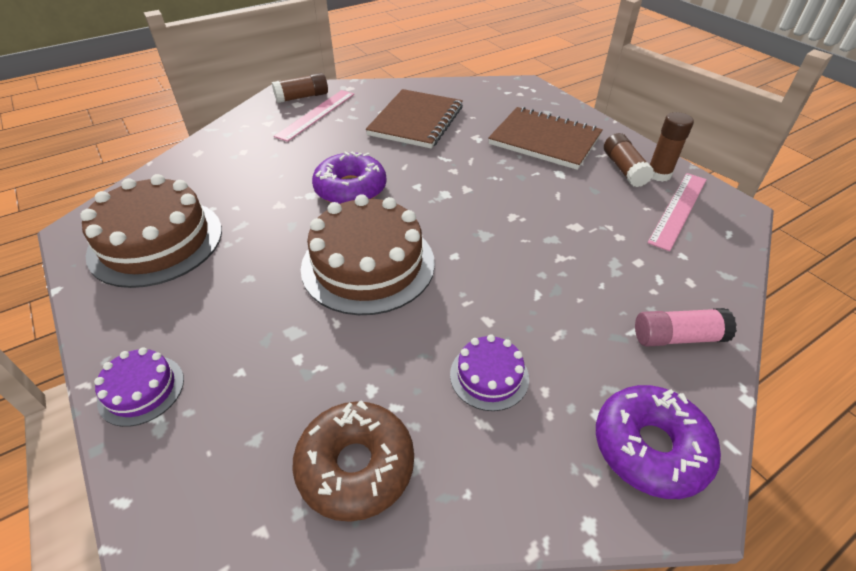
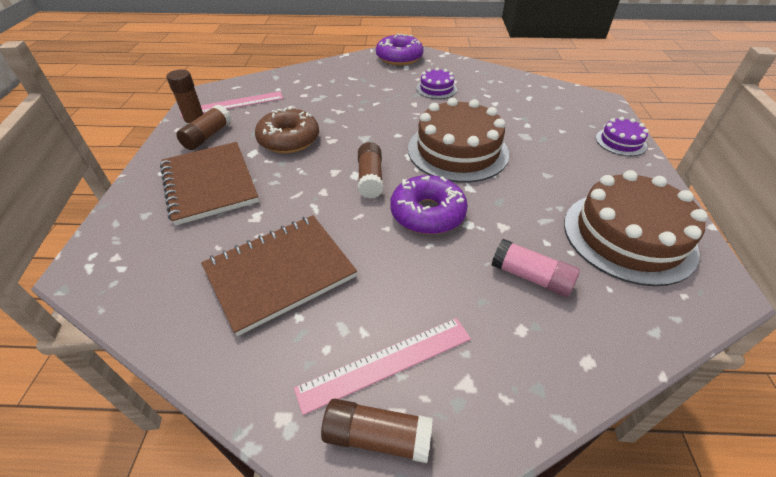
camera: 145 degrees left, 0 degrees up
brown donut [292,400,414,522] -> brown donut moved to [255,106,319,153]
pink glue stick [635,308,737,347] -> pink glue stick moved to [492,239,580,297]
none -> brown glue stick [358,142,383,199]

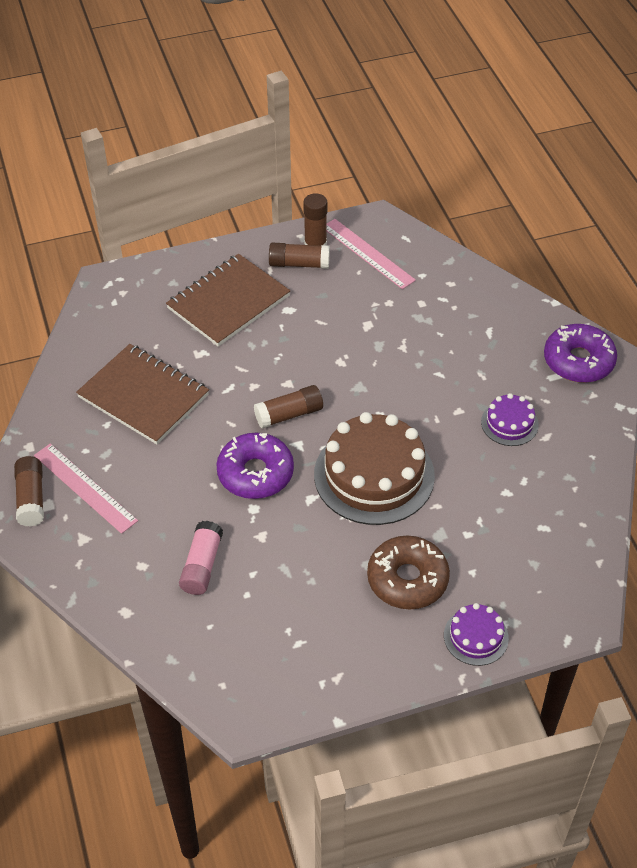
camera: 70 degrees right, 5 degrees up
brown donut [255,106,319,153] -> brown donut moved to [367,536,450,609]
brown cake [564,170,708,286] -> none

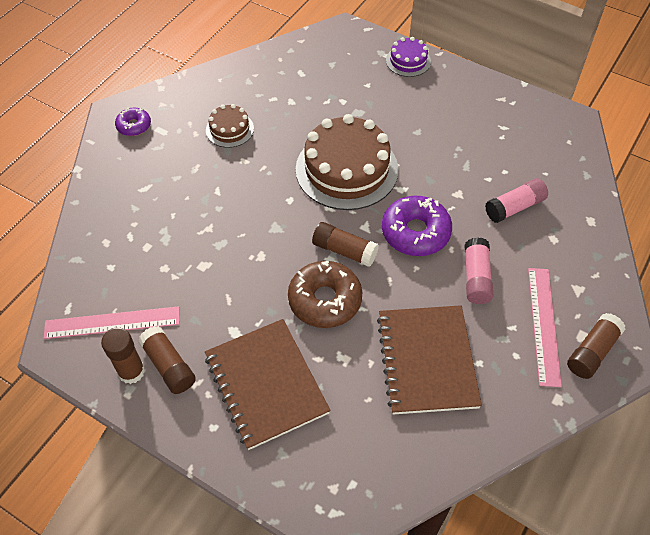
camera: 130 degrees left, 5 degrees up
brown notebook [166,254,290,347] -> brown notebook turned 60 degrees clockwise [205,319,331,450]
pink ruler [327,219,416,289] -> pink ruler turned 75 degrees clockwise [44,306,180,339]
brown donut [367,536,450,609] -> brown donut moved to [288,261,362,328]
purple cake [481,393,539,446] -> brown cake [206,104,254,148]
purple donut [544,324,617,383] -> purple donut [115,107,151,136], size x0.56
none -> pink glue stick [464,237,494,304]

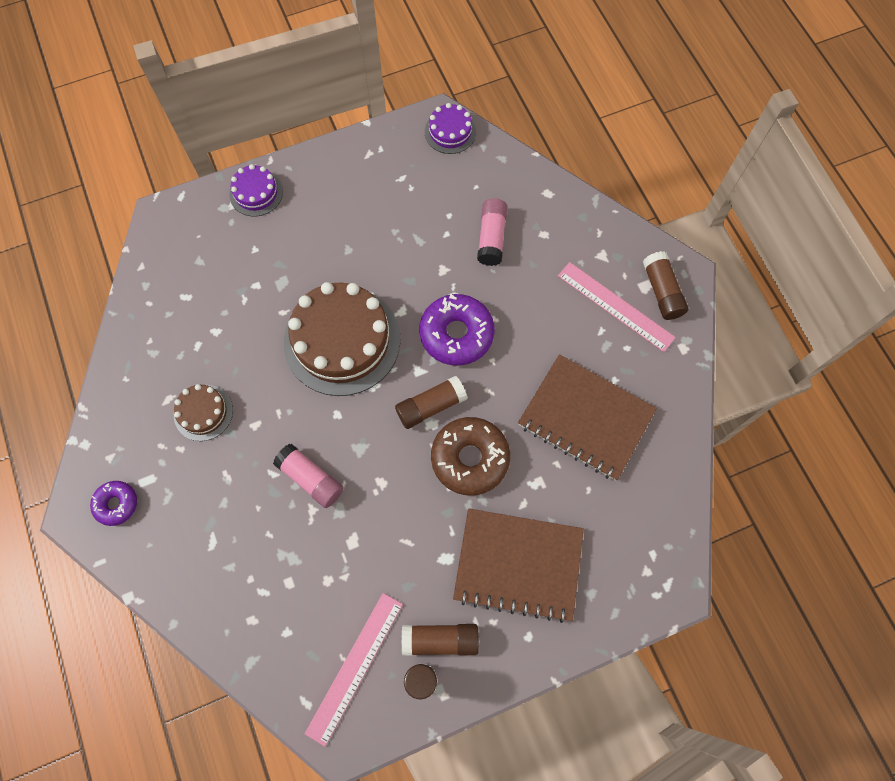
camera: 55 degrees left, 15 degrees up
pink glue stick [464,237,494,304] -> pink glue stick moved to [273,444,343,508]
none -> purple cake [425,103,476,154]

